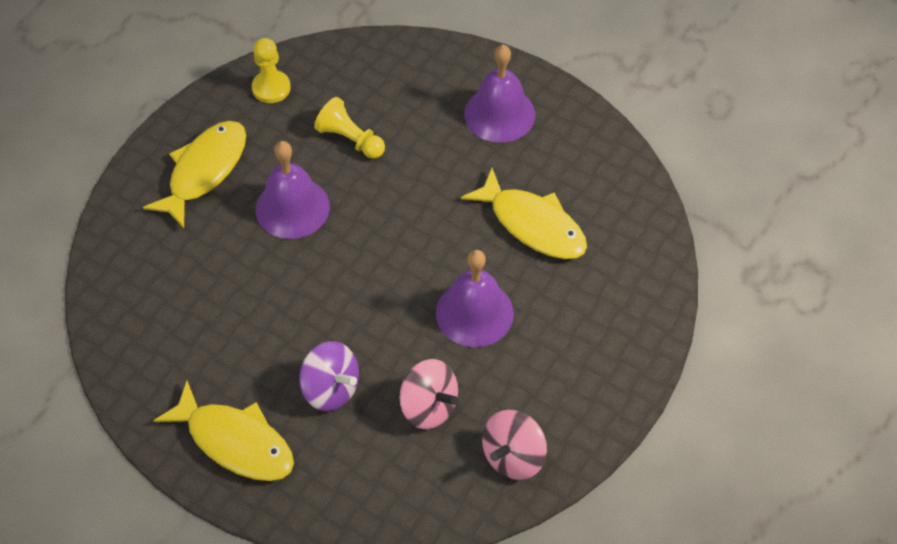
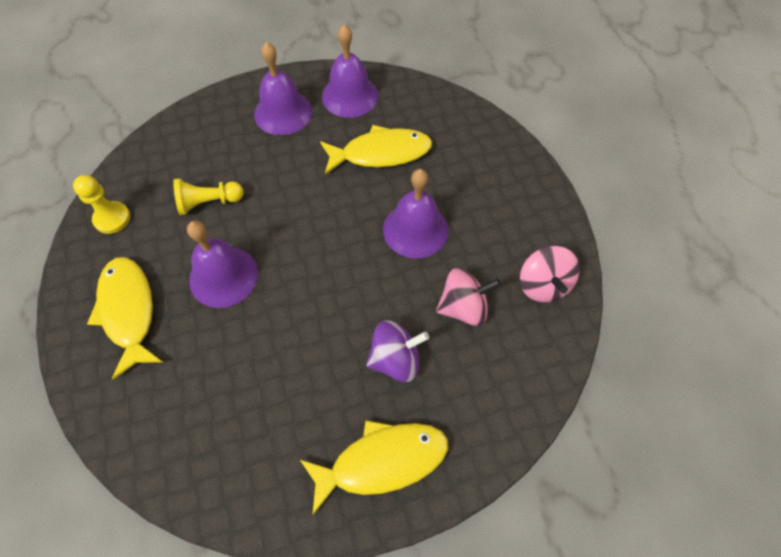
camera: 50 degrees left, 5 degrees up
none -> purple bell [322,24,379,118]

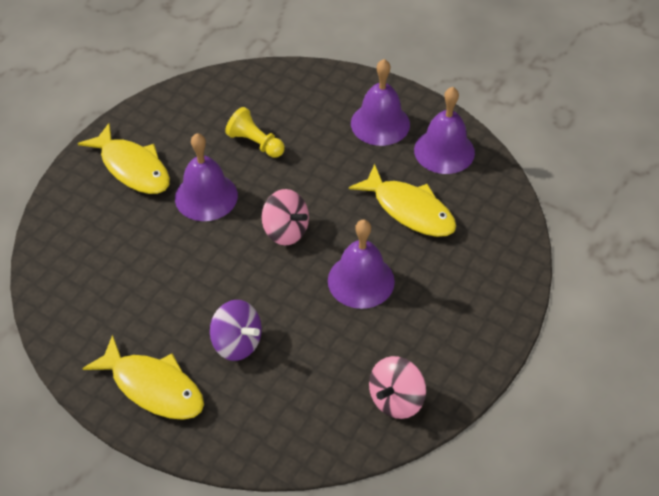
camera: 50 degrees right, 10 degrees down
yellow pawn [73,175,131,234] -> none
yellow fish [87,257,162,380] -> yellow fish turned 105 degrees clockwise [78,123,170,194]
pink spinning top [436,268,501,326] -> pink spinning top moved to [262,189,309,246]

